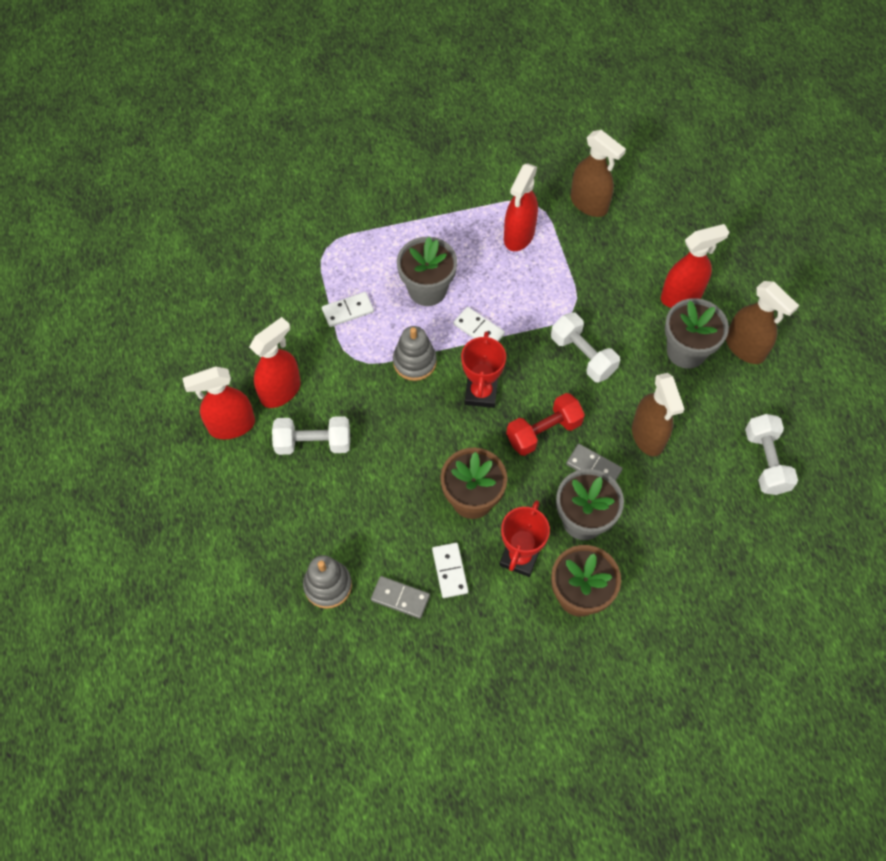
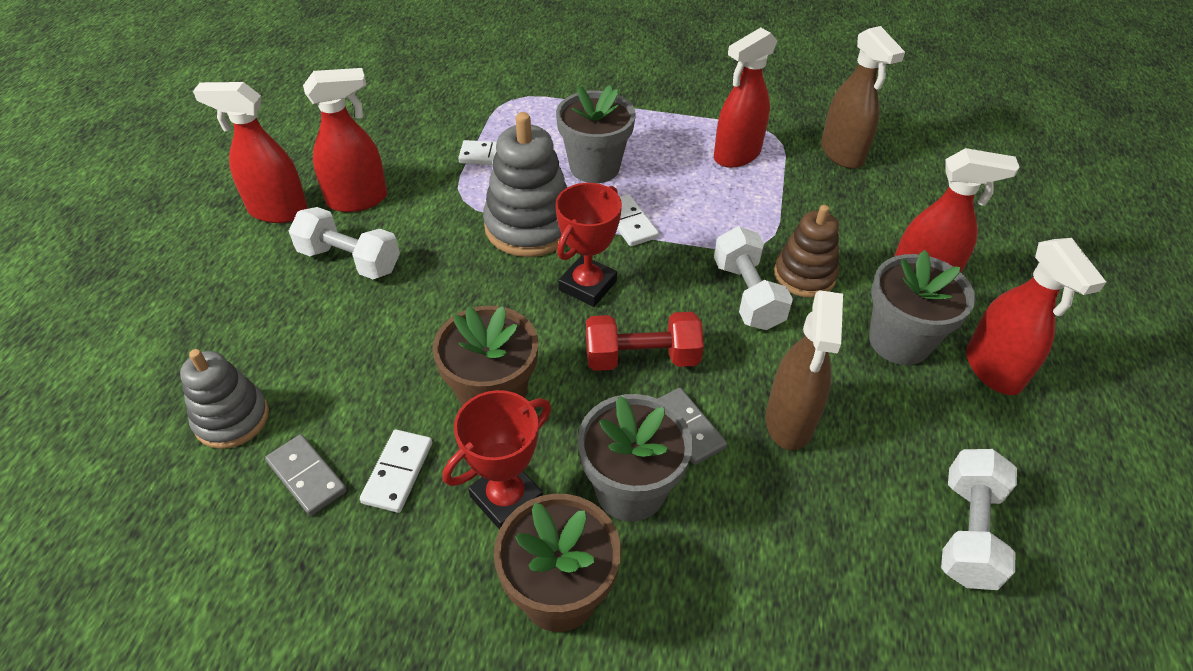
camera: 25 degrees right, 15 degrees down
grey stacking toy [393,326,437,381] -> grey stacking toy [483,112,567,257], size x1.54
brown spray bottle [726,281,799,364] -> red spray bottle [966,238,1106,395]
none -> brown stacking toy [774,205,839,297]

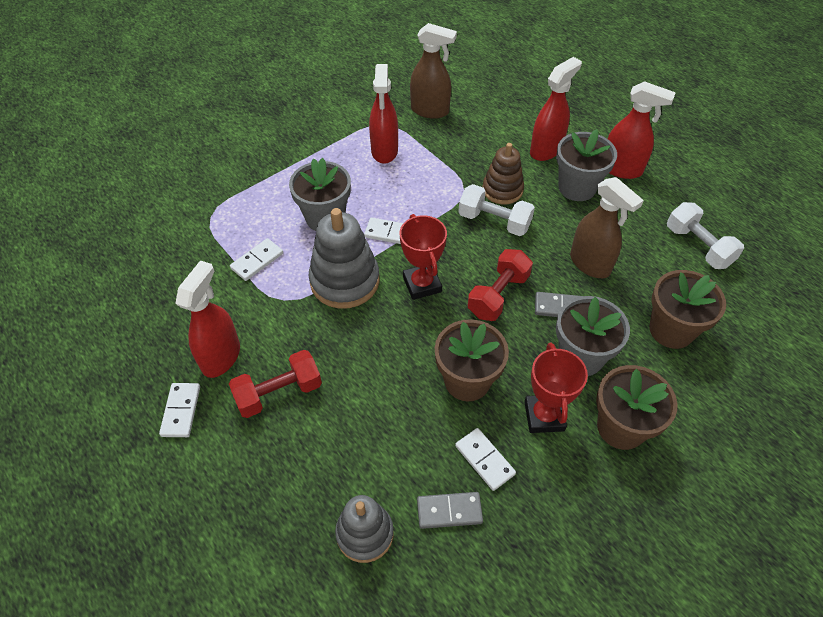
camera: 50 degrees left, 5 degrees up
red spray bottle [193,82,308,223] -> white domino [159,383,200,437]
white dumbbell [289,207,400,279] -> red dumbbell [229,350,322,418]
none -> brown flower pot [649,270,726,349]

